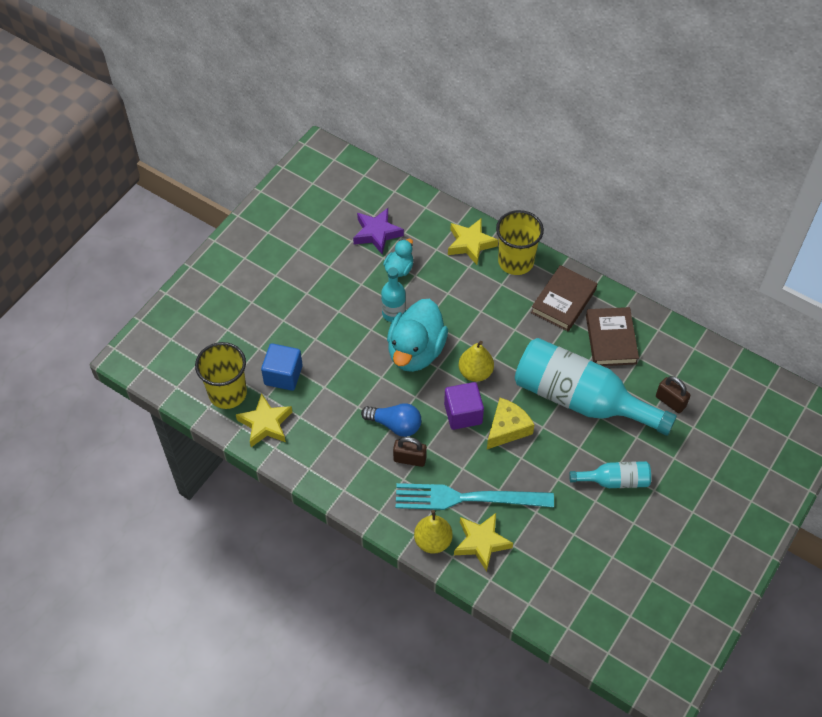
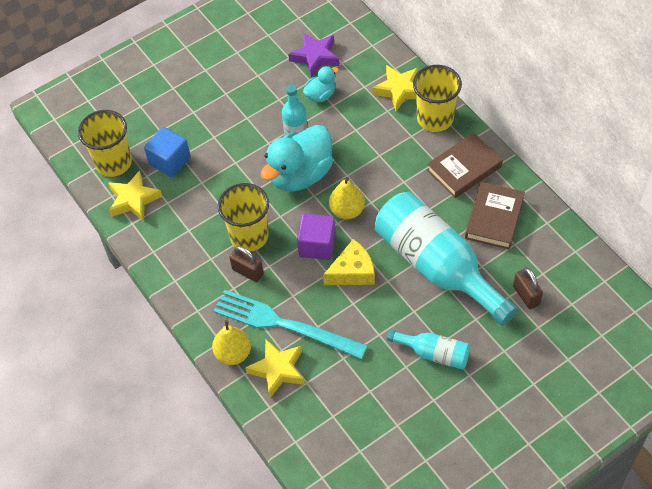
camera: 25 degrees right, 0 degrees up
blue light bulb [361,403,421,437] -> yellow cup [218,183,269,251]

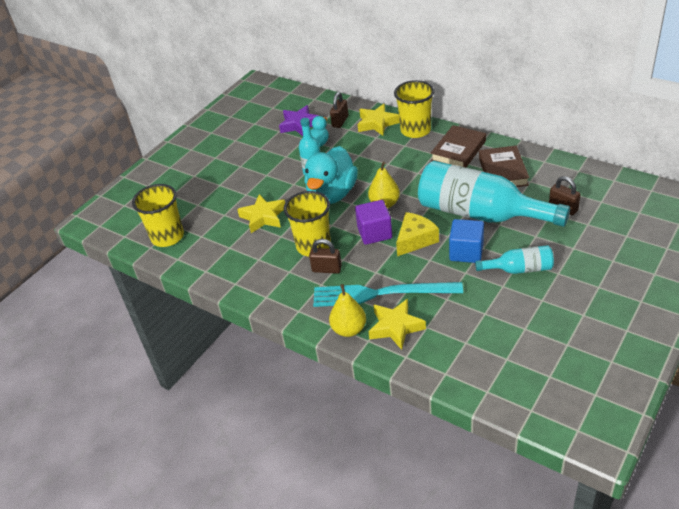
camera: 20 degrees left, 15 degrees down
yellow star [108,170,162,222] -> yellow star moved to [237,194,285,233]
blue cube [144,127,191,177] -> blue cube moved to [449,219,484,263]
none -> brown padlock [330,92,349,128]

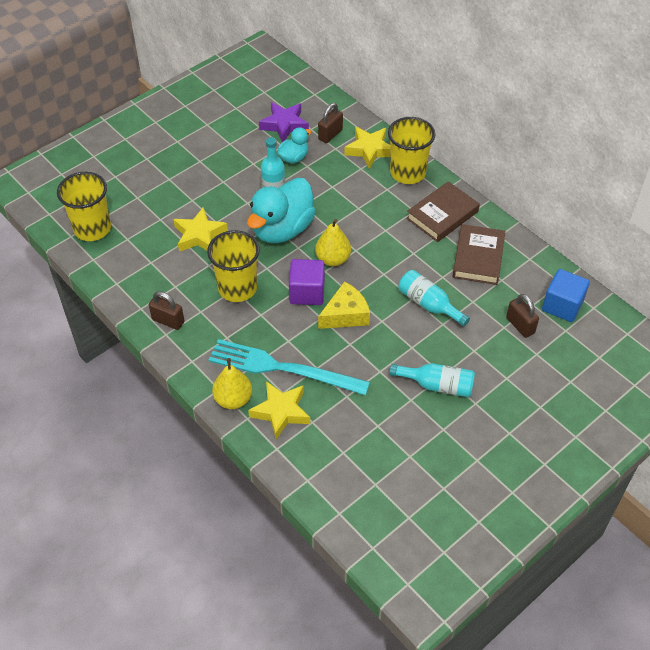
camera: 10 degrees right, 10 degrees up
brown padlock [309,239,342,274] -> brown padlock moved to [149,291,184,330]
turquoise bottle [418,161,570,227] -> turquoise bottle [398,270,470,327], size x0.48
blue cube [449,219,484,263] -> blue cube moved to [542,269,590,322]

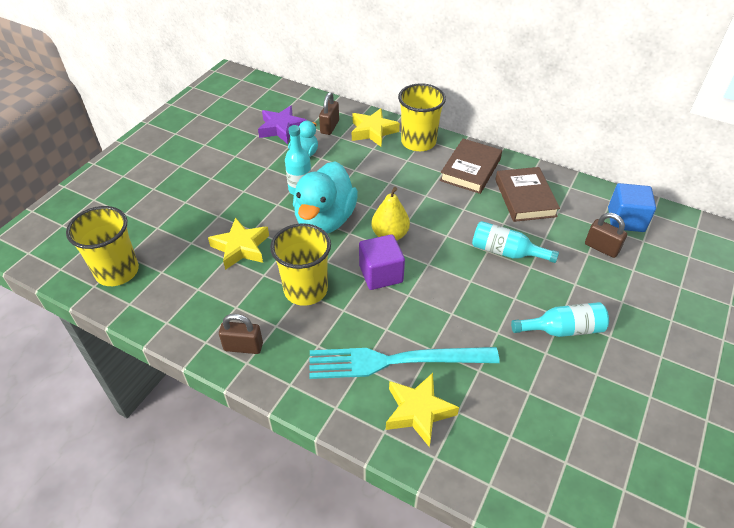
camera: 20 degrees left, 5 degrees down
yellow pear [212,358,252,409] -> none
yellow cheese [318,281,370,329] -> none

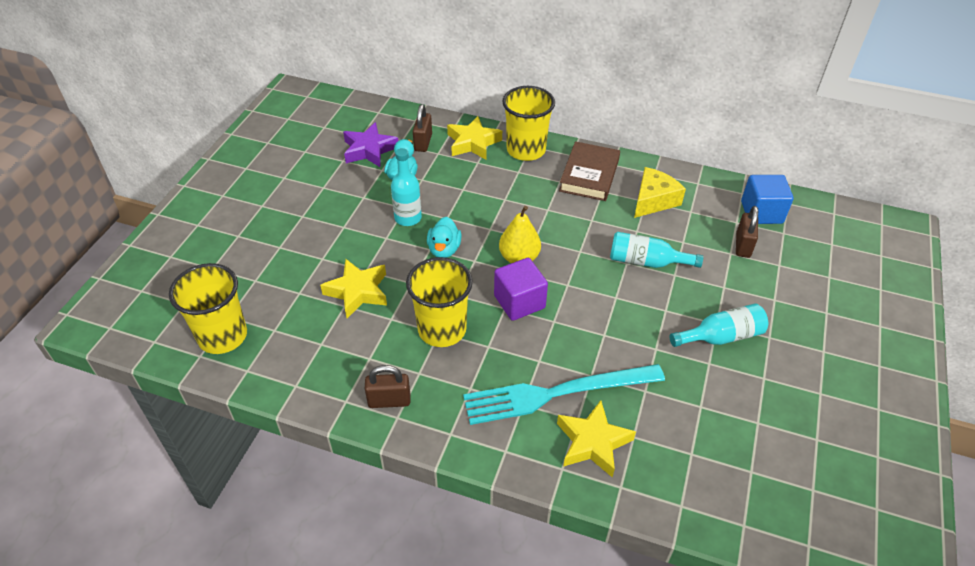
camera: 10 degrees left, 0 degrees up
turquoise duck [293,161,358,234] -> turquoise duck [427,217,462,258], size x0.50
brown book [495,167,560,222] -> yellow cheese [634,167,686,218]
brown padlock [585,213,627,258] -> brown padlock turned 75 degrees clockwise [736,206,758,258]

